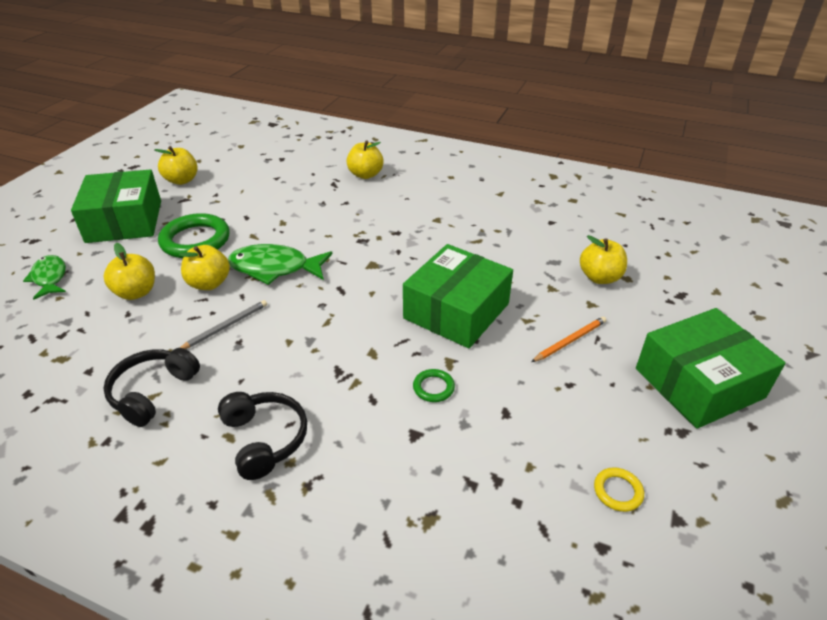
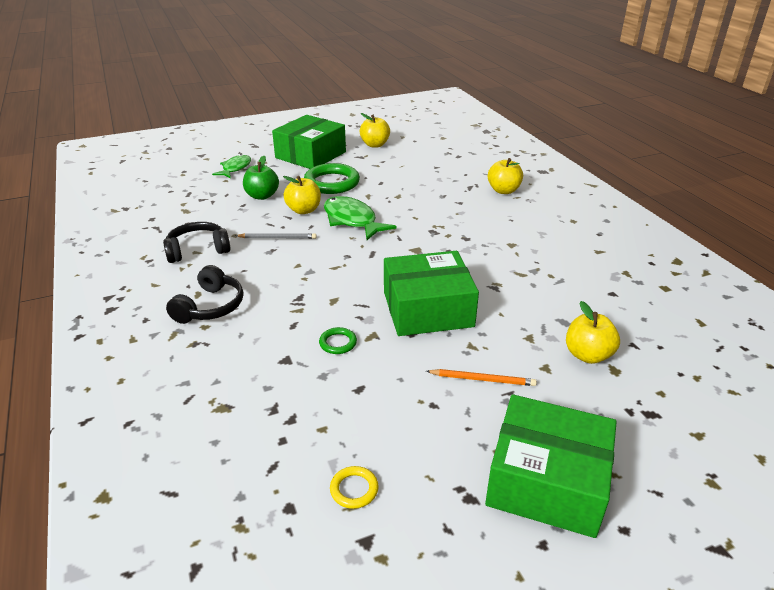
camera: 45 degrees right, 5 degrees down
yellow apple [103,243,155,300] -> green apple [243,156,279,200]

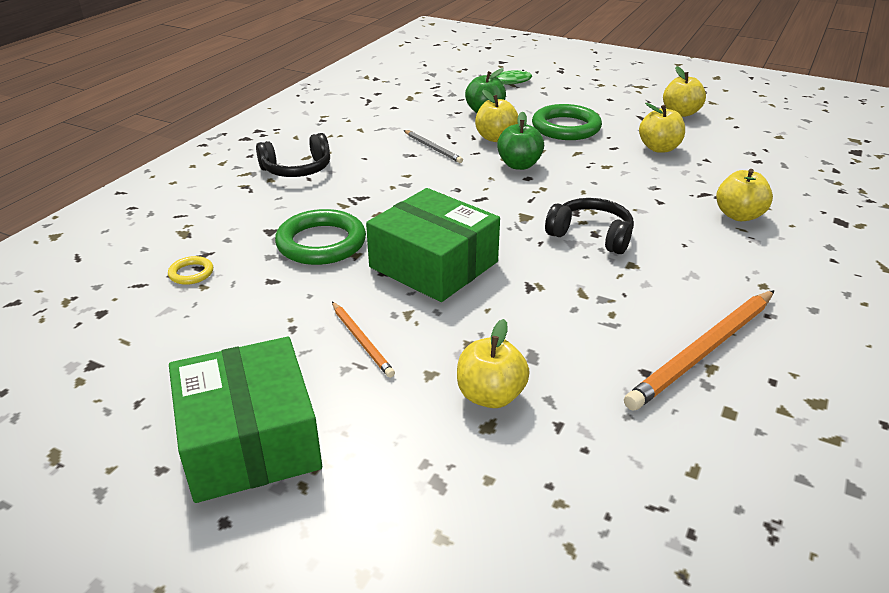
camera: 50 degrees right, 0 degrees up
black headphones [163,222,231,263] -> black headphones moved to [545,198,634,254]
green box [272,115,346,169] -> none
green ring [319,327,357,354] -> green ring [275,209,366,265], size x2.16
green fish [324,196,397,240] -> green apple [497,112,544,170]
yellow ring [330,466,379,509] -> yellow ring moved to [168,256,213,285]
none -> orange pencil [624,290,774,411]
none -> yellow apple [639,103,685,153]

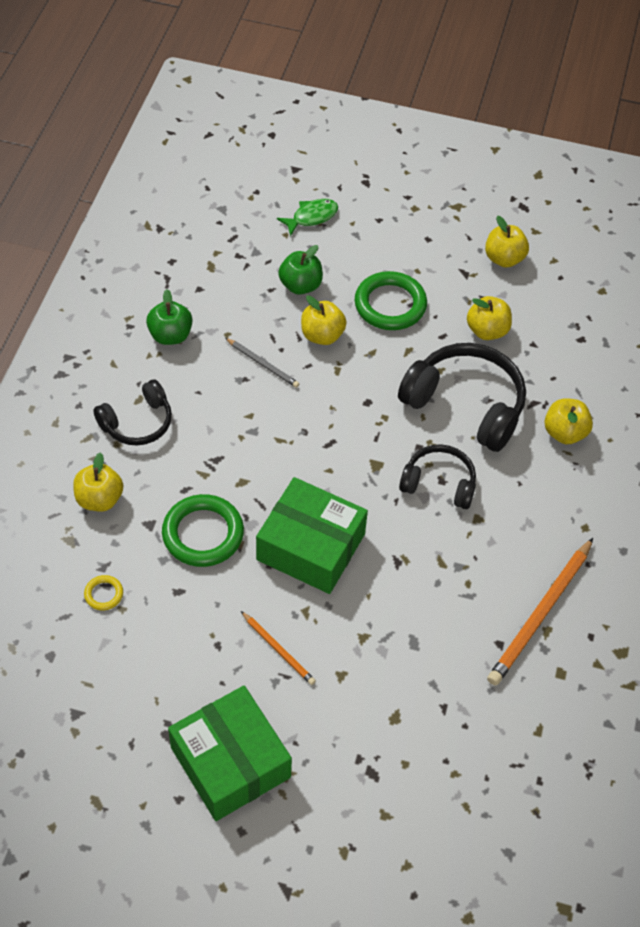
camera: 15 degrees left, 20 degrees up
yellow apple [457,319,530,408] -> yellow apple moved to [73,452,123,512]
green apple [497,112,544,170] -> green apple moved to [146,289,192,345]
none -> black headphones [398,343,526,452]

